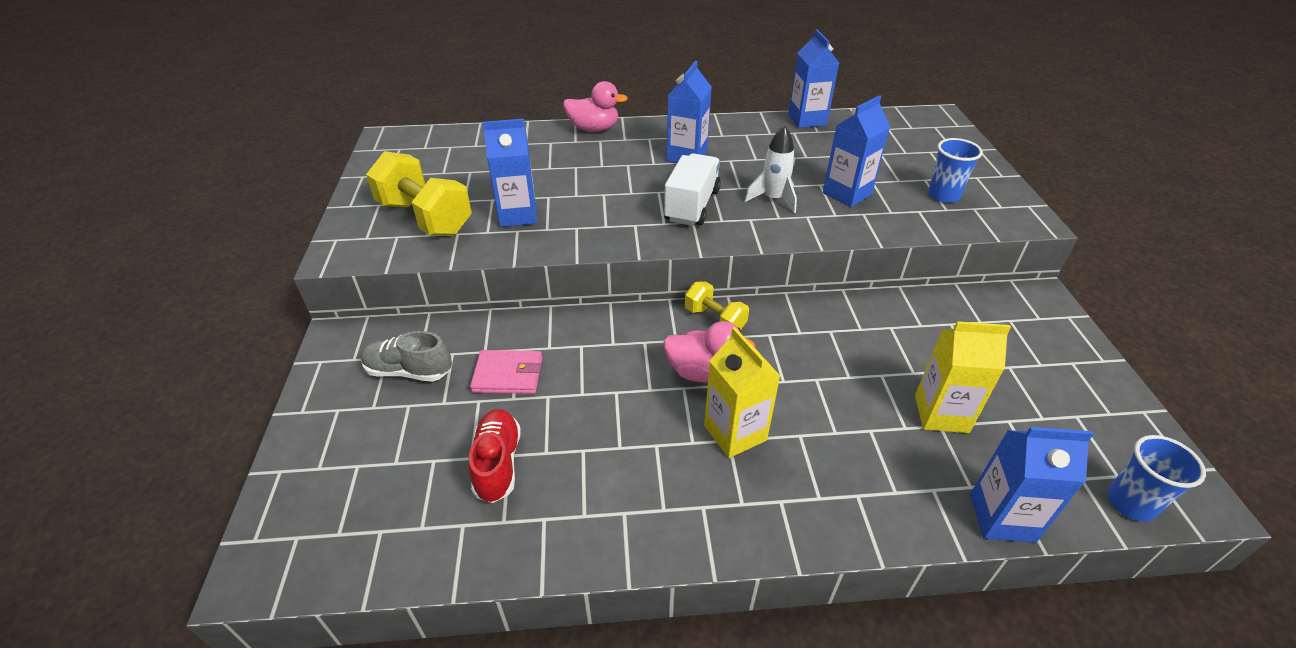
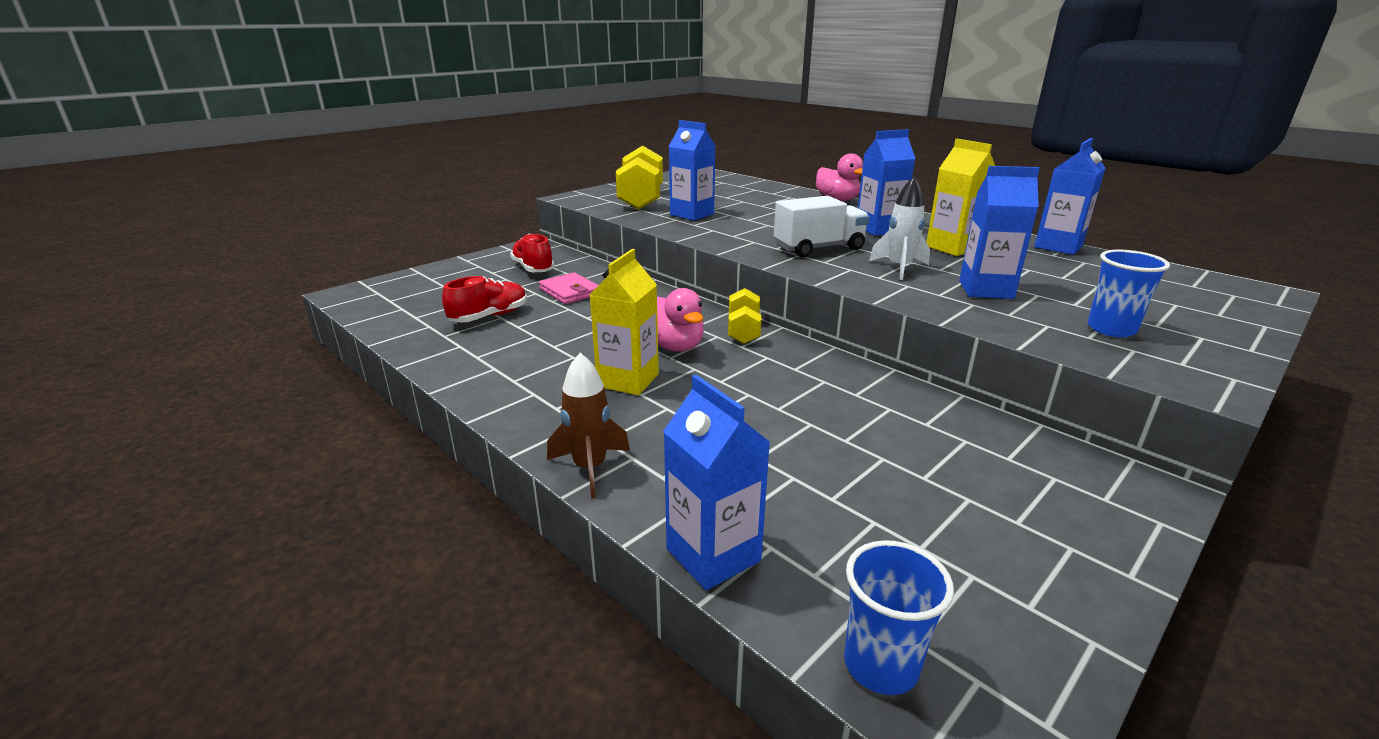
camera: 50 degrees right, 15 degrees down
grey shoe [360,331,452,382] -> red shoe [510,234,554,272]
yellow carton [915,321,1011,433] -> yellow carton moved to [926,139,995,256]
none -> brown rocket [547,353,630,499]

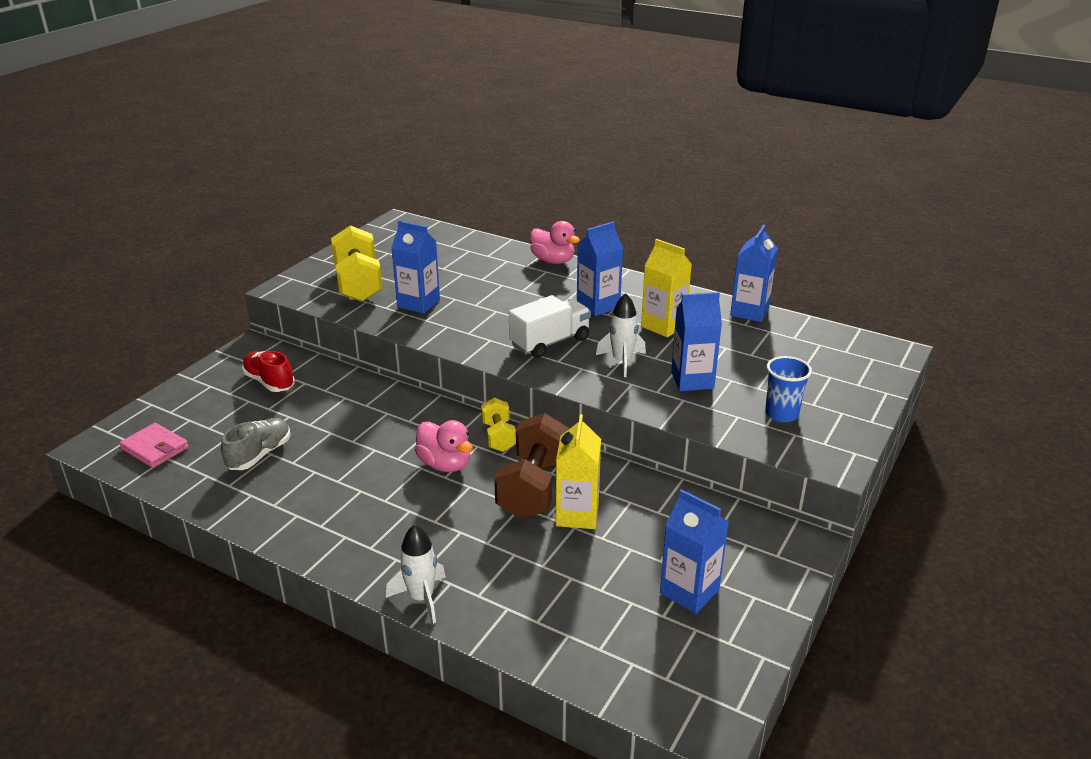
camera: 15 degrees left, 5 degrees up
red shoe [442,276,527,323] -> grey shoe [221,418,290,470]
pink wallet [539,272,598,304] -> pink wallet moved to [119,423,189,468]
brown rocket [547,353,630,499] -> white rocket [386,524,446,624]
yellow carton [590,249,659,395] -> yellow carton moved to [556,414,601,529]
blue carton [663,375,770,590] -> blue carton moved to [660,489,729,614]
blue cup [844,540,954,695] -> none
none -> brown dumbbell [494,413,570,519]

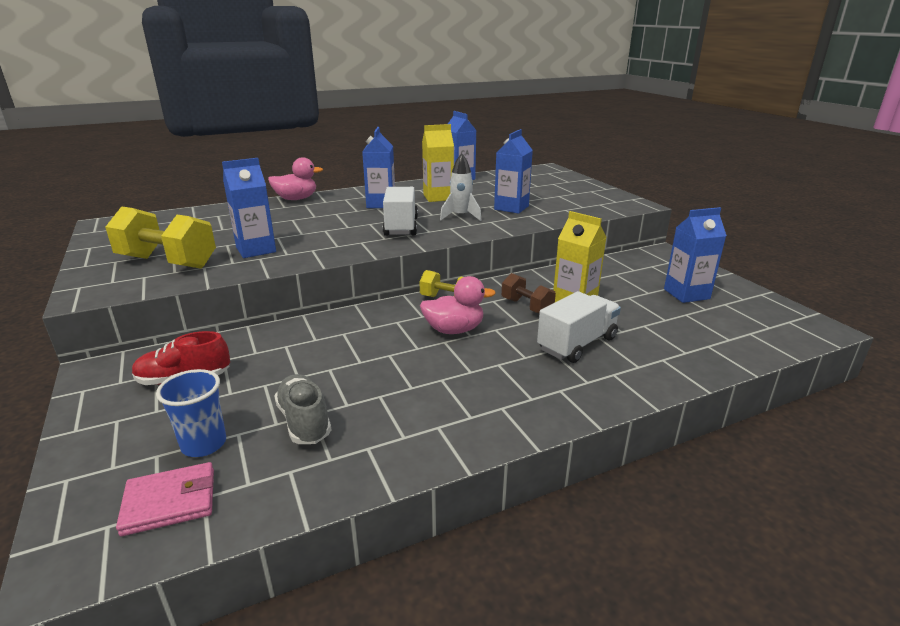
camera: 55 degrees left, 5 degrees down
white rocket [386,524,446,624] -> none
brown dumbbell [494,413,570,519] -> brown dumbbell [501,273,556,313], size x0.56
blue cup [765,356,812,422] -> blue cup moved to [156,369,226,457]
none -> white truck [537,291,621,363]

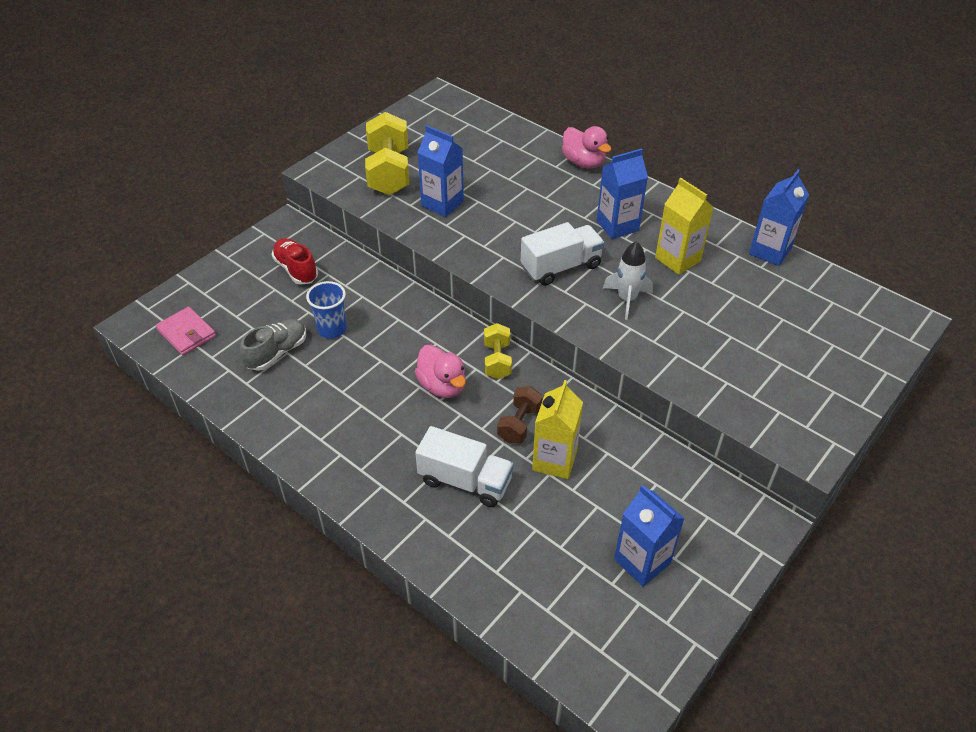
camera: 65 degrees right, 20 degrees up
blue cup [156,369,226,457] -> blue cup moved to [306,281,347,339]
blue carton [494,129,533,214] -> none

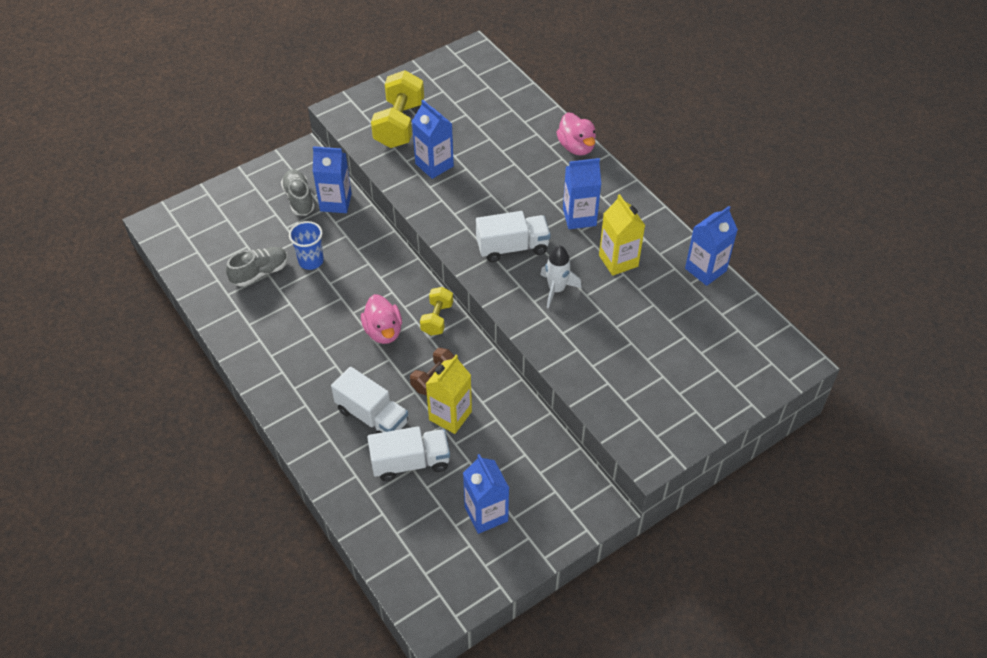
camera: 15 degrees right, 5 degrees up
pink wallet [156,307,216,355] -> none
red shoe [272,238,318,285] -> grey shoe [281,169,315,216]
none -> blue carton [313,146,352,213]
none -> white truck [367,426,450,481]

